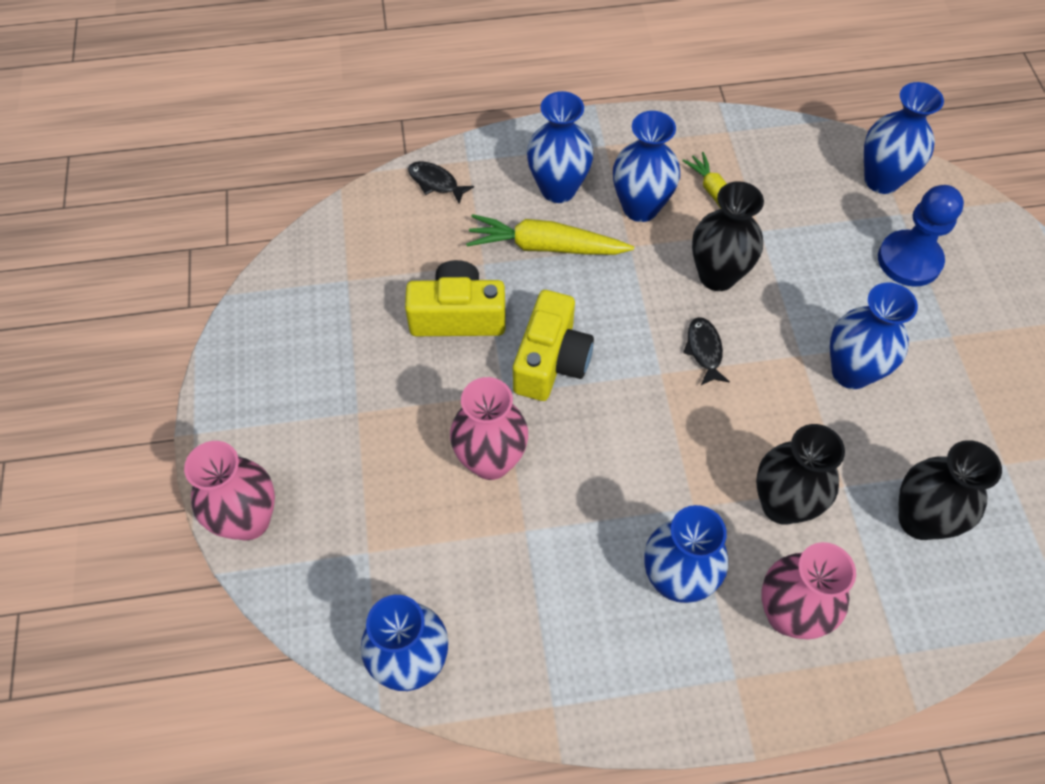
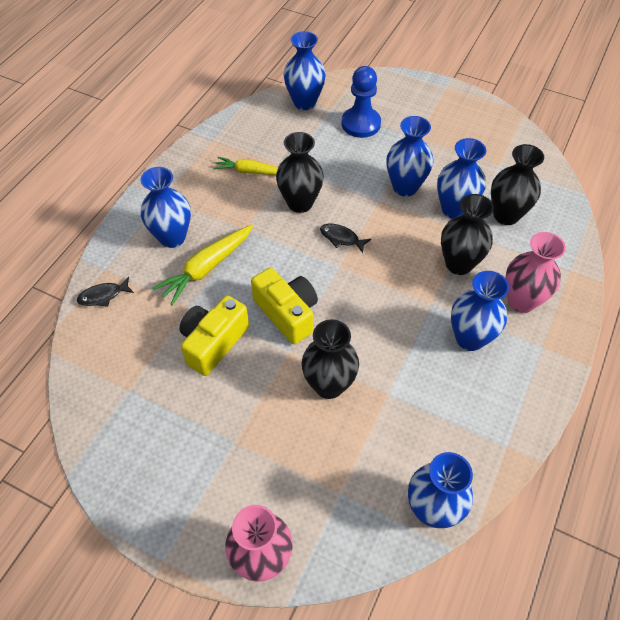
camera: 55 degrees left, 5 degrees down
pink vase [450,377,528,480] -> black vase [302,319,359,399]
blue vase [613,111,680,222] -> blue vase moved to [437,138,486,219]

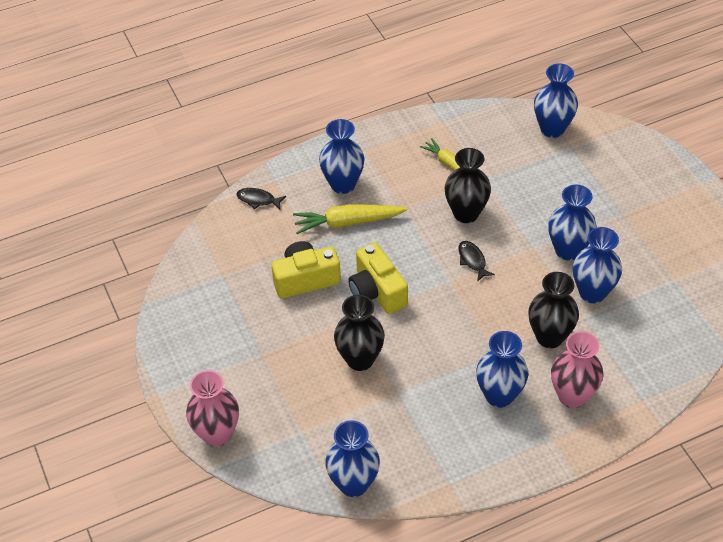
camera: 40 degrees right, 5 degrees down
yellow camera [251,268,318,344] -> yellow camera turned 150 degrees clockwise [348,243,408,314]
blue pawn [341,66,381,138] -> none
black vase [491,144,544,225] -> none

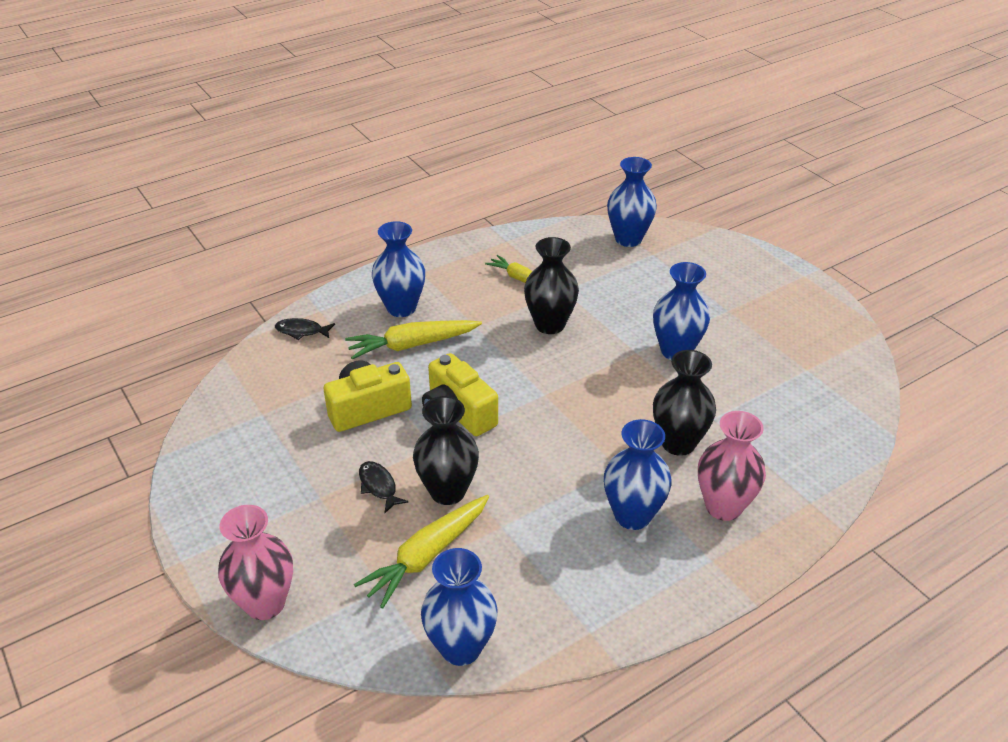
camera: 10 degrees left, 10 degrees down
black fish [459,241,495,282] -> black fish moved to [359,461,409,513]
blue vase [573,227,622,303] -> none
none -> yellow carrot [354,495,489,609]

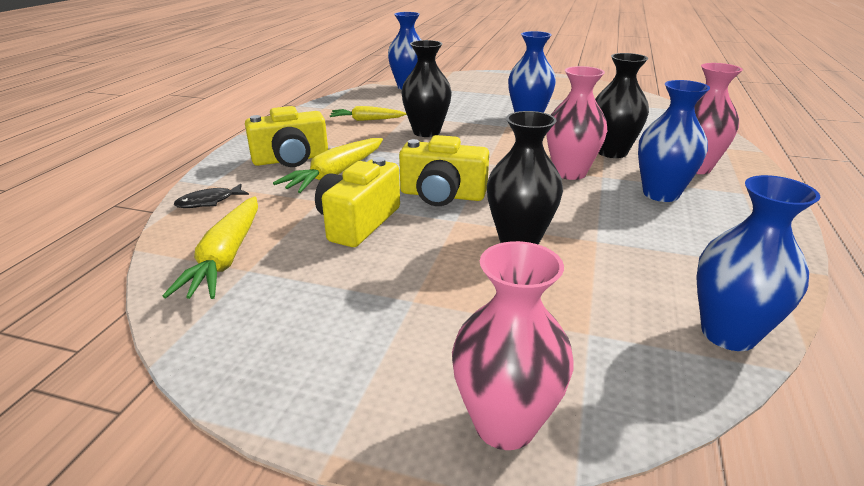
camera: 40 degrees left, 10 degrees down
yellow carrot [354,495,489,609] -> yellow carrot moved to [162,196,258,299]
black fish [359,461,409,513] -> none
blue vase [372,221,425,317] -> yellow camera [245,106,328,167]
none -> pink vase [546,66,608,180]

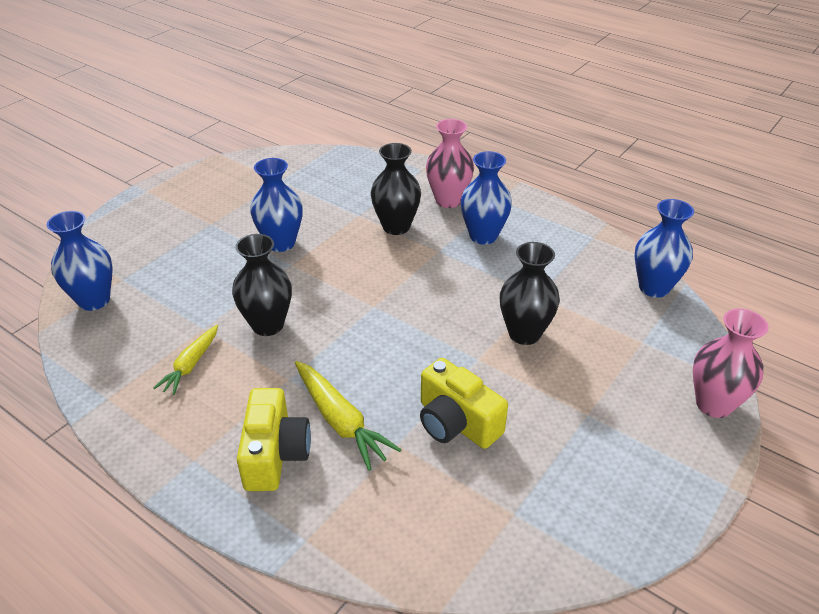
camera: 70 degrees left, 10 degrees up
yellow carrot [162,196,258,299] -> none
black fish [174,184,249,208] -> none
yellow camera [399,135,489,206] -> none
pink vase [546,66,608,180] -> none

